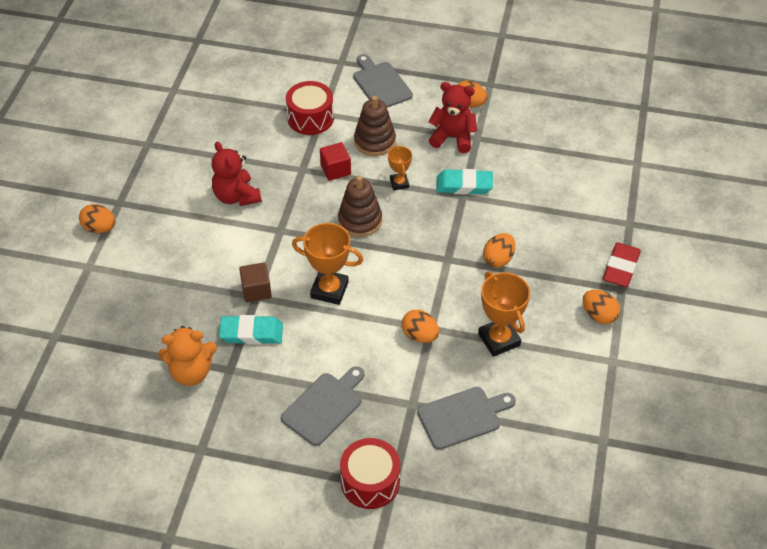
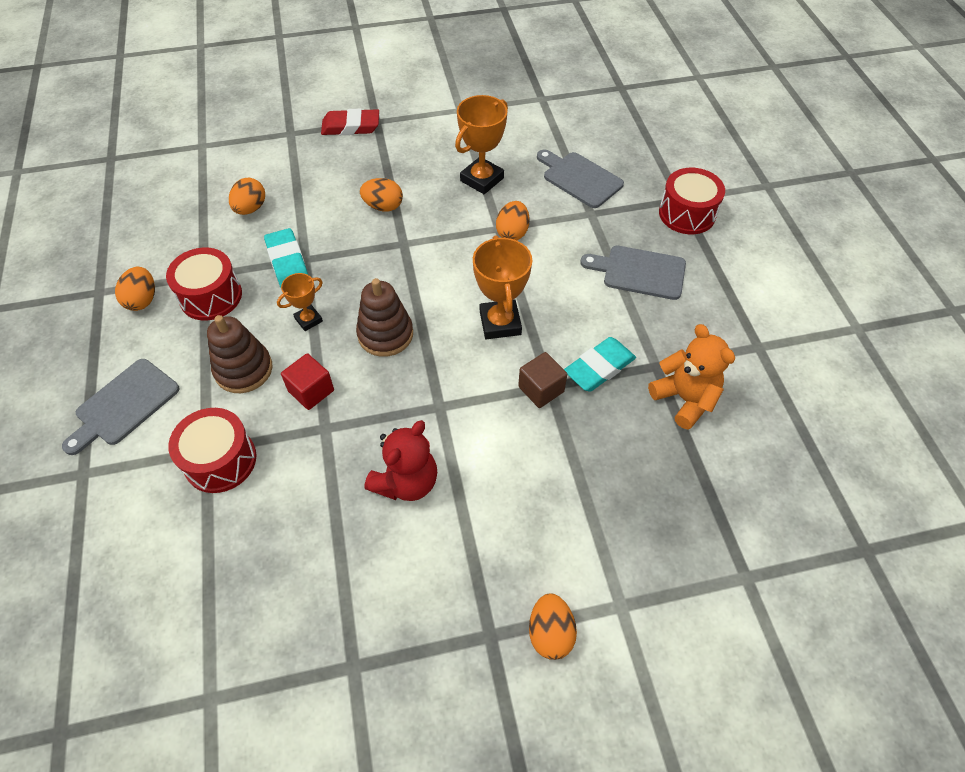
camera: 115 degrees left, 5 degrees up
turquoise eraser [219,315,283,344] -> turquoise eraser turned 75 degrees clockwise [564,337,636,392]
red teddy bear [428,82,477,153] -> red drum [166,248,242,321]
orange egg [583,290,620,324] -> orange egg moved to [229,178,265,215]

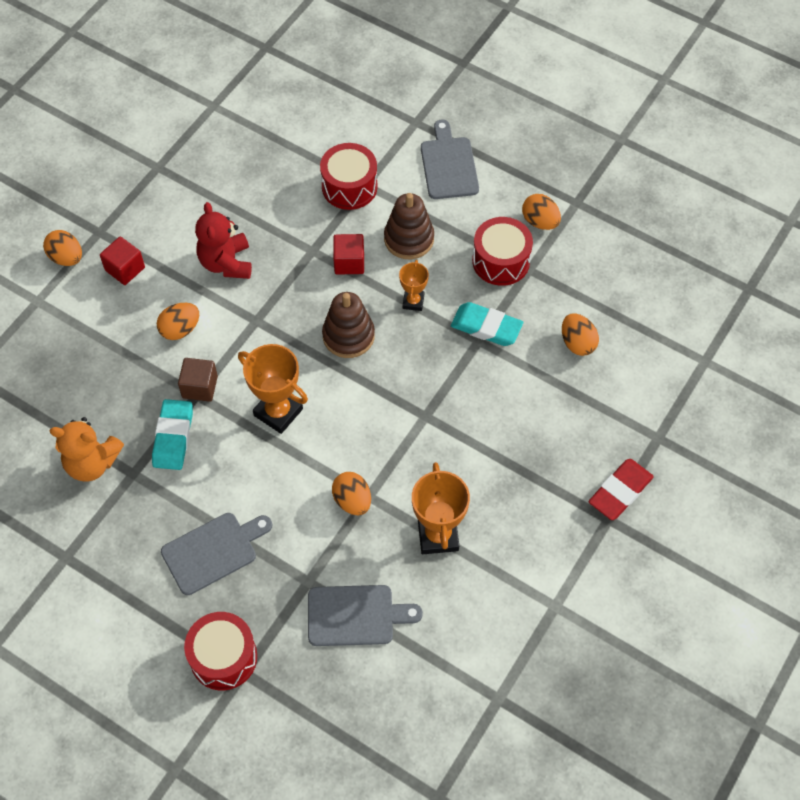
camera: 135 degrees right, 5 degrees up
orange egg [360,178,403,212] -> orange egg moved to [157,303,199,340]
none -> red cube [100,237,145,285]

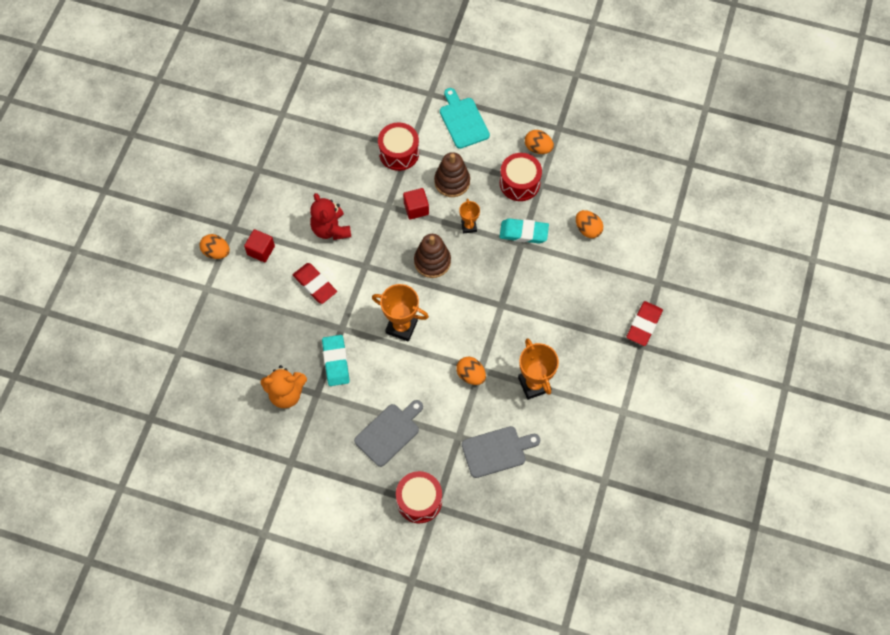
camera: 15 degrees left, 5 degrees up
orange egg [157,303,199,340] -> red eraser [293,263,337,304]
brown cube [178,358,218,402] -> none
grey cutting board [421,120,479,199] -> turquoise cutting board [440,88,490,149]

